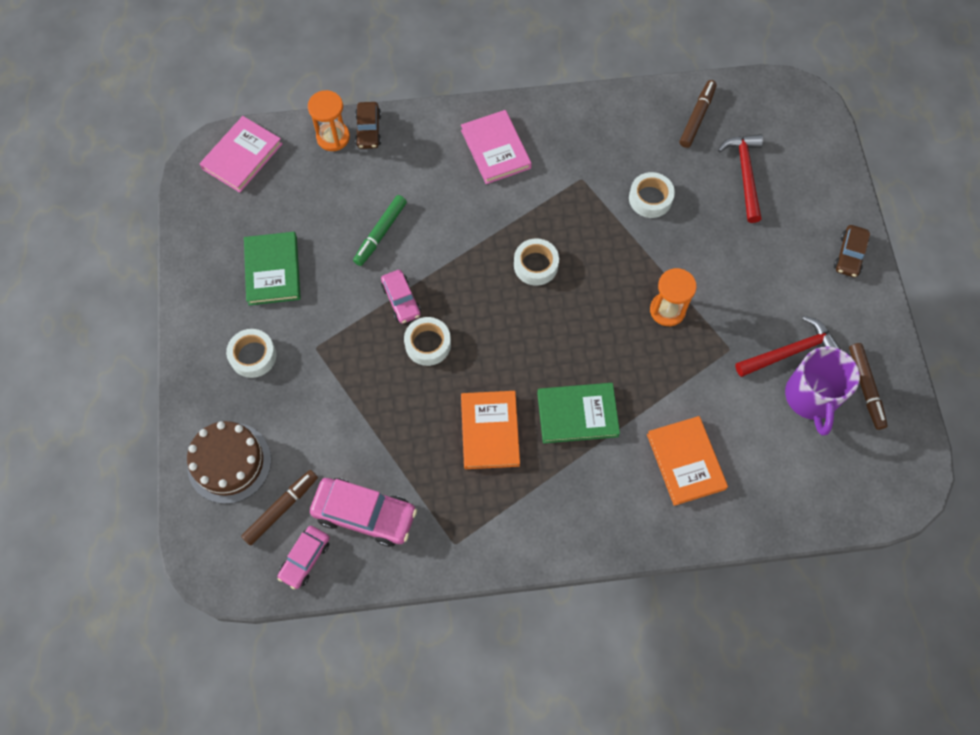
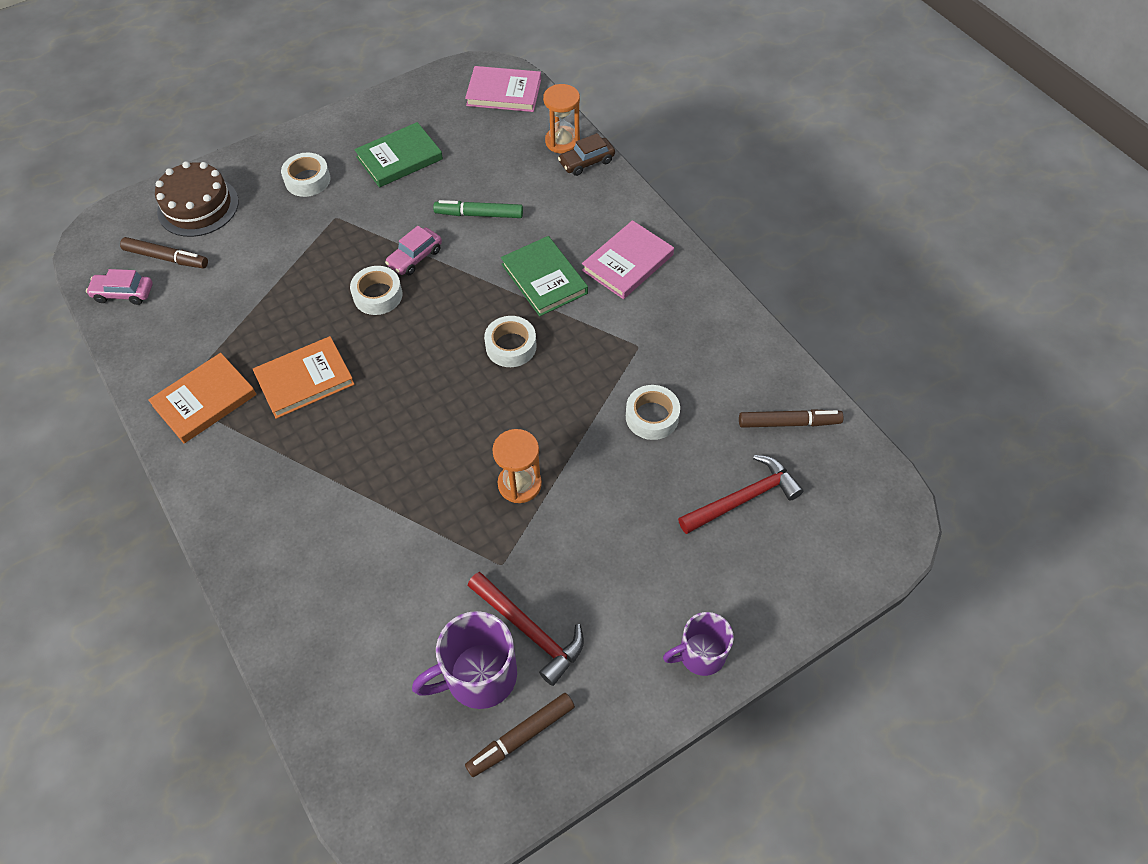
camera: 65 degrees right, 10 degrees down
pink car [310,478,417,547] -> none
green book [537,383,620,444] -> green book moved to [501,236,588,317]
orange book [647,416,728,506] -> orange book moved to [148,353,256,443]
brown car [834,225,870,277] -> purple mug [663,612,734,676]

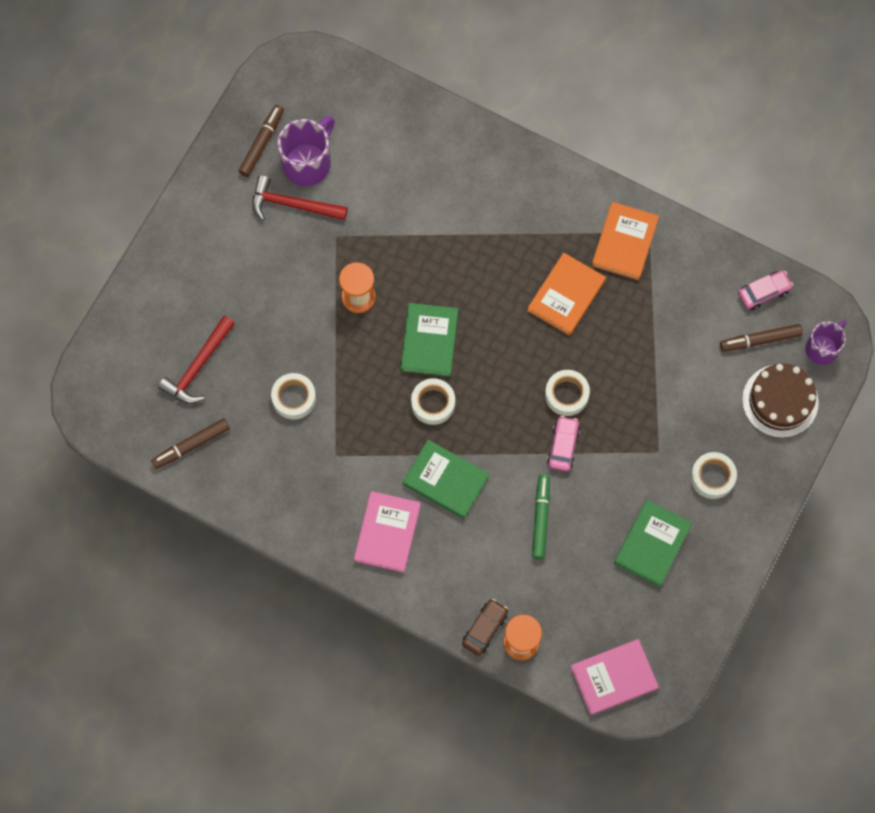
camera: 150 degrees right, 15 degrees up
green marker [433,200,523,218] -> green marker turned 60 degrees counterclockwise [532,474,550,559]
purple mug [663,612,734,676] -> purple mug moved to [805,320,846,365]
none -> green book [401,303,458,377]

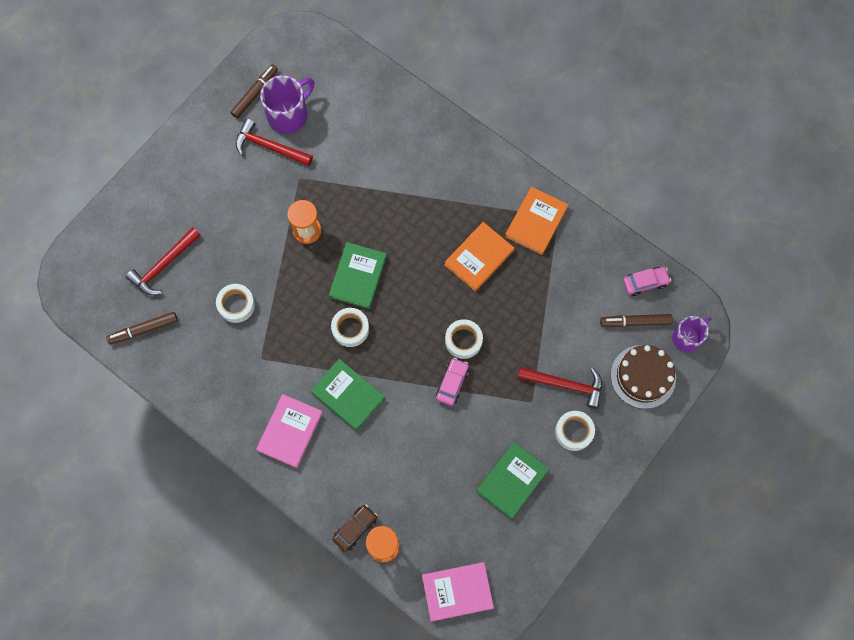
camera: 10 degrees right, 0 degrees up
green marker [532,474,550,559] -> none
none -> red hammer [518,367,602,409]

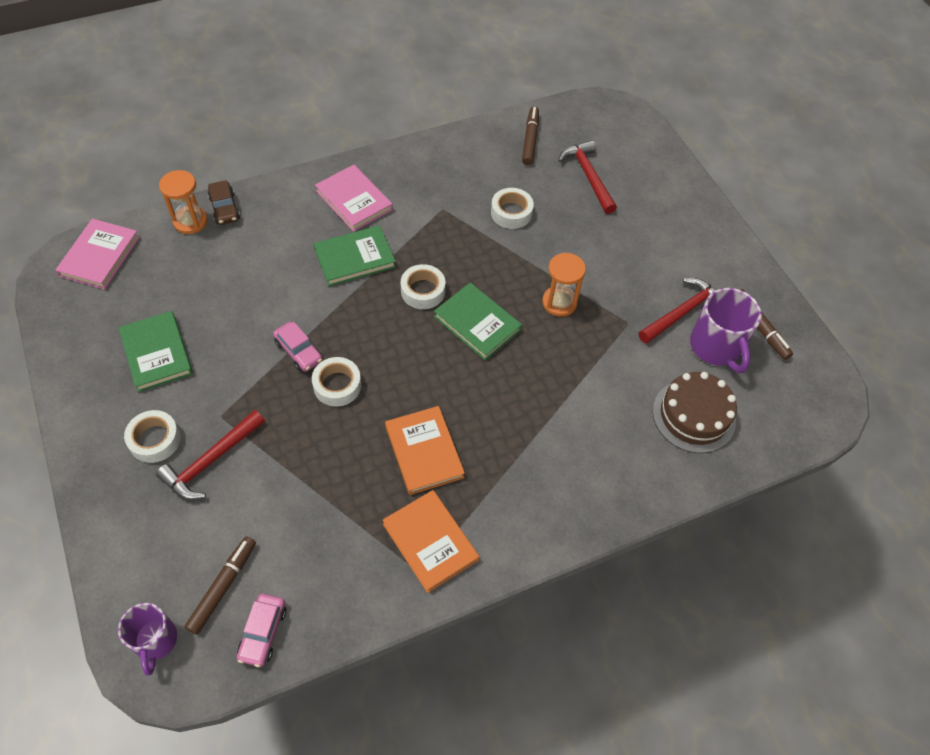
camera: 115 degrees right, 15 degrees down
brown cake [611,345,676,409] -> brown cake moved to [653,372,737,453]

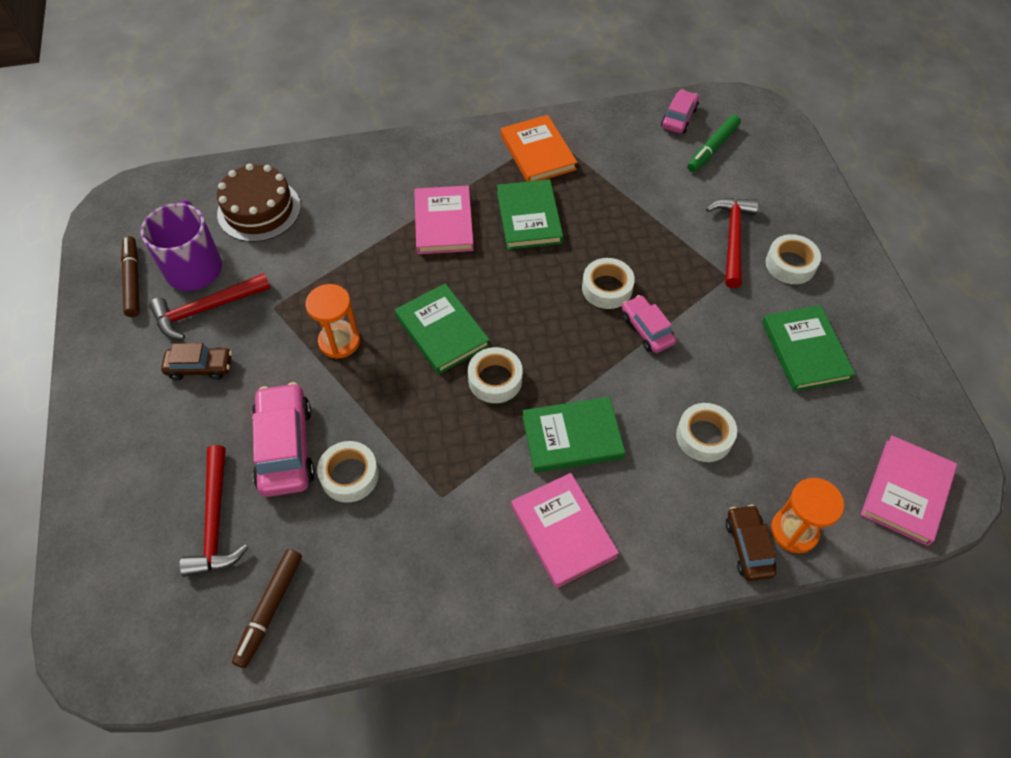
camera: 165 degrees left, 0 degrees up
purple mug [118,603,177,676] -> none
red hammer [156,410,265,500] -> red hammer turned 45 degrees counterclockwise [706,198,759,288]
brown marker [185,536,256,635] -> green marker [687,115,741,172]
orange book [385,406,465,495] -> green book [497,179,563,250]
none -> brown car [161,343,232,381]
none -> pink car [252,382,315,497]
none -> pink book [414,186,474,254]
none -> white tape [676,403,737,462]

